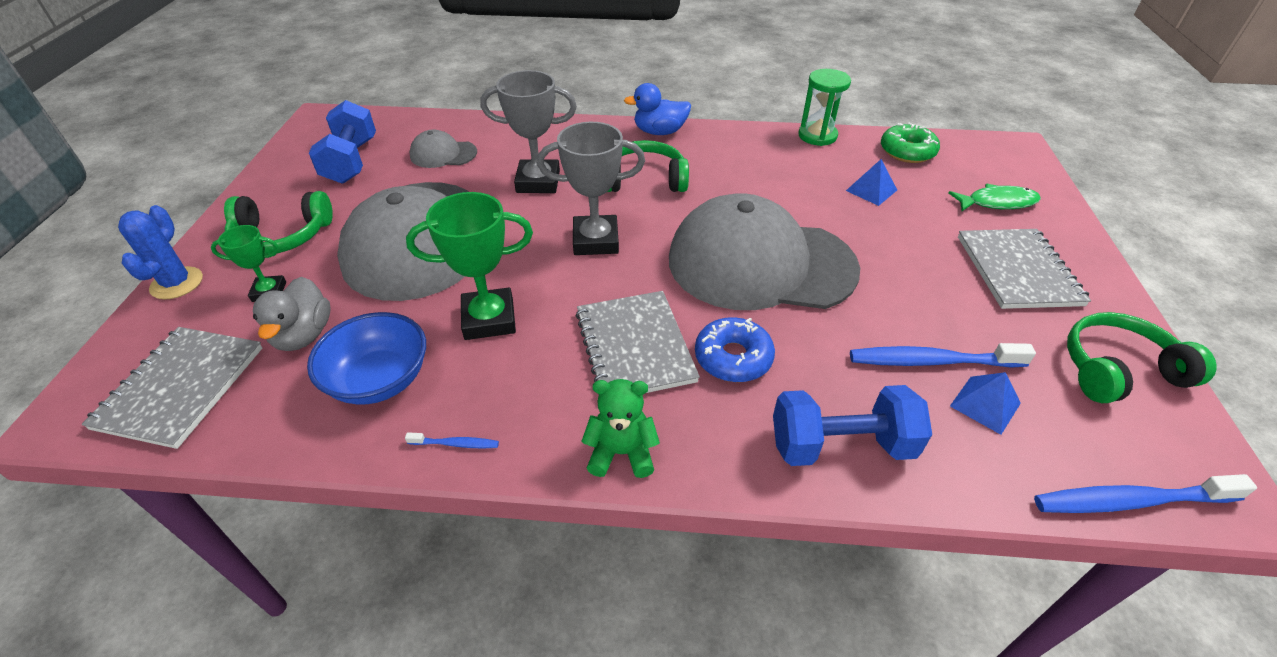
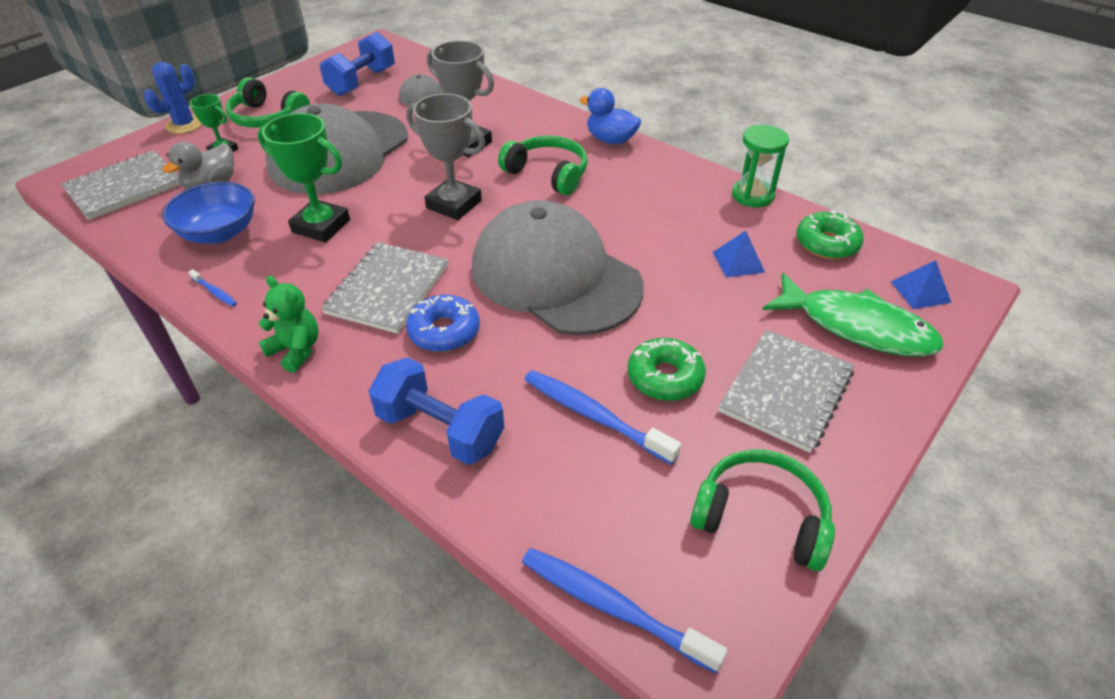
camera: 35 degrees right, 0 degrees up
green fish [948,184,1041,211] -> green fish [763,273,944,357], size x1.65
blue pyramid [950,372,1021,435] -> blue pyramid moved to [891,260,951,309]
none -> green donut [628,338,706,401]

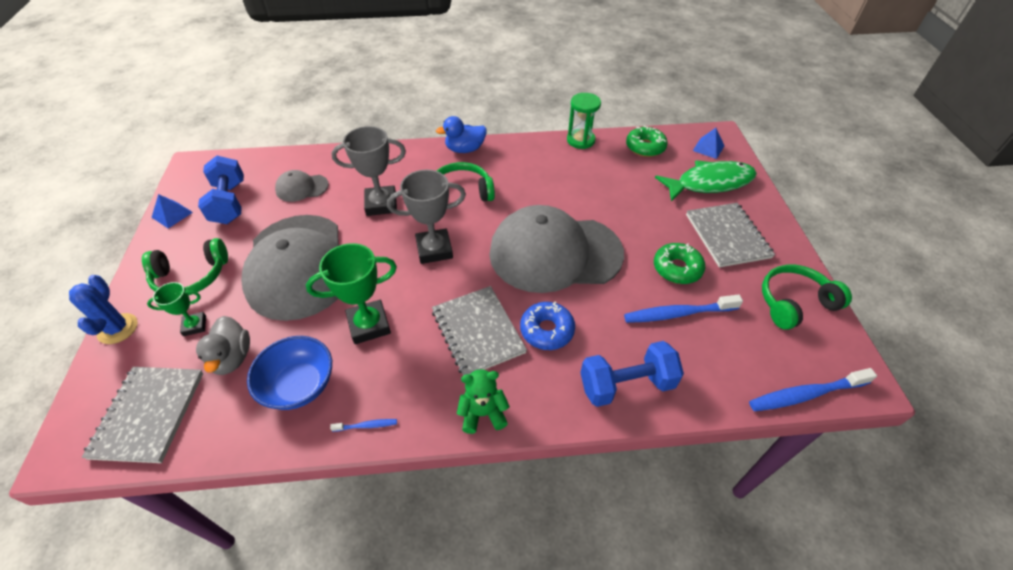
camera: 45 degrees left, 5 degrees up
blue pyramid [713,230,765,278] -> blue pyramid moved to [151,194,193,229]

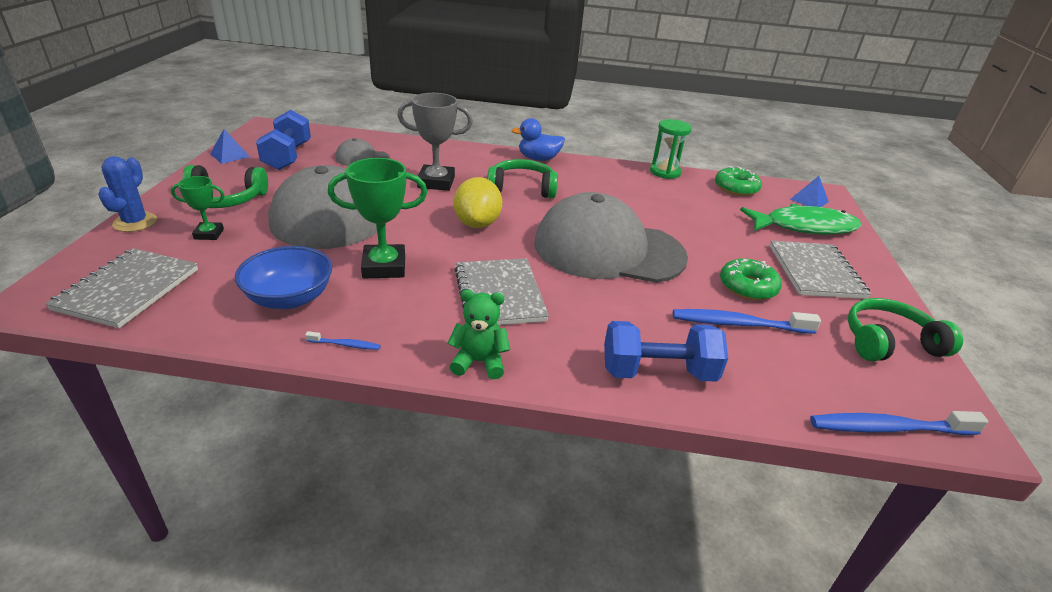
camera: 10 degrees right, 15 degrees down
grey duck [196,316,250,375] -> none
grey trophy [387,170,466,264] -> yellow lemon [454,177,502,228]
blue donut [520,301,575,350] -> none

